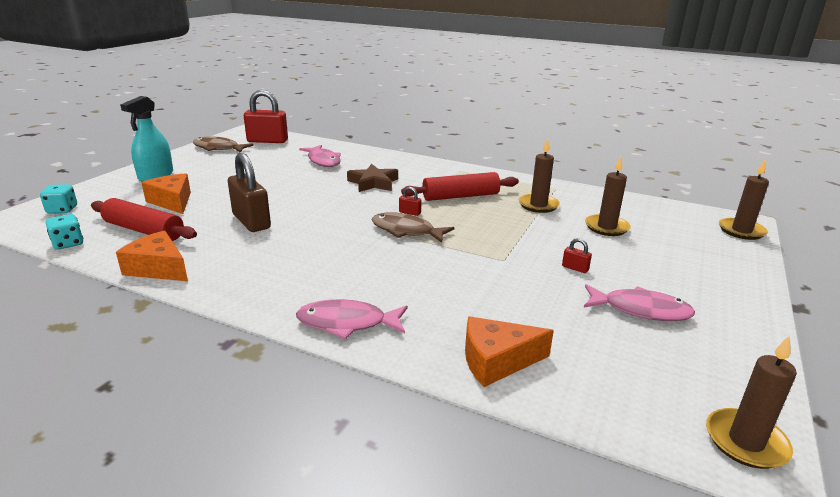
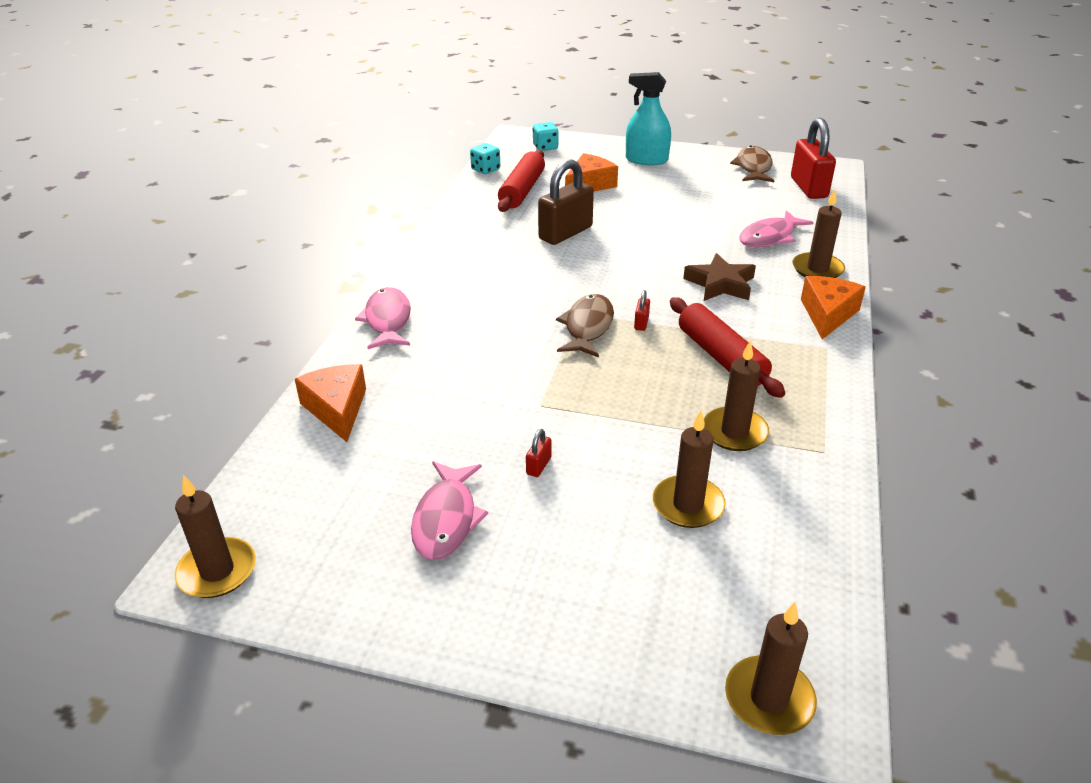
camera: 80 degrees right, 10 degrees up
orange cheese [116,231,188,281] -> orange cheese moved to [801,276,866,339]
none -> brown candle [793,189,845,278]

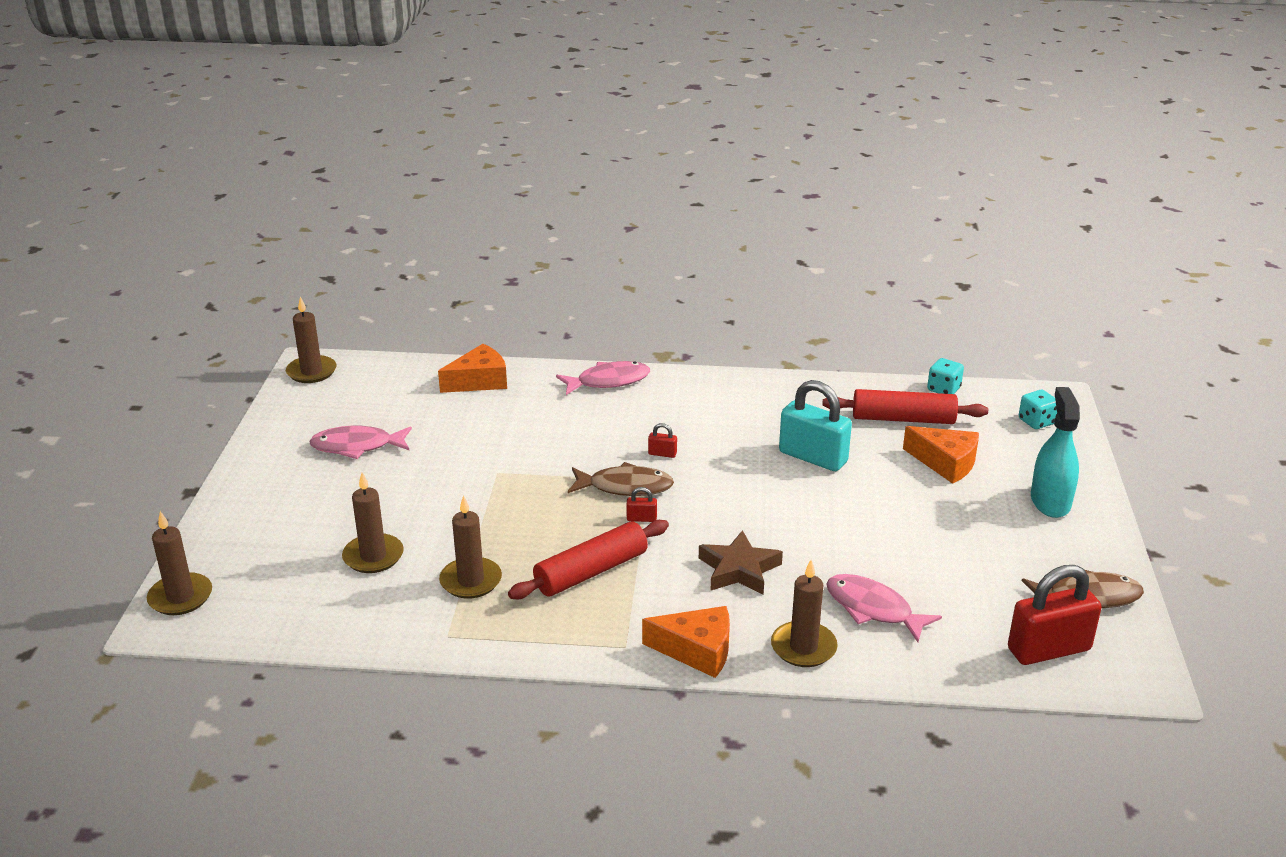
camera: 80 degrees right, 5 degrees down
red padlock [526,429,552,477] -> red padlock moved to [648,423,677,458]
brown padlock [538,159,594,245] -> turquoise padlock [779,380,852,471]

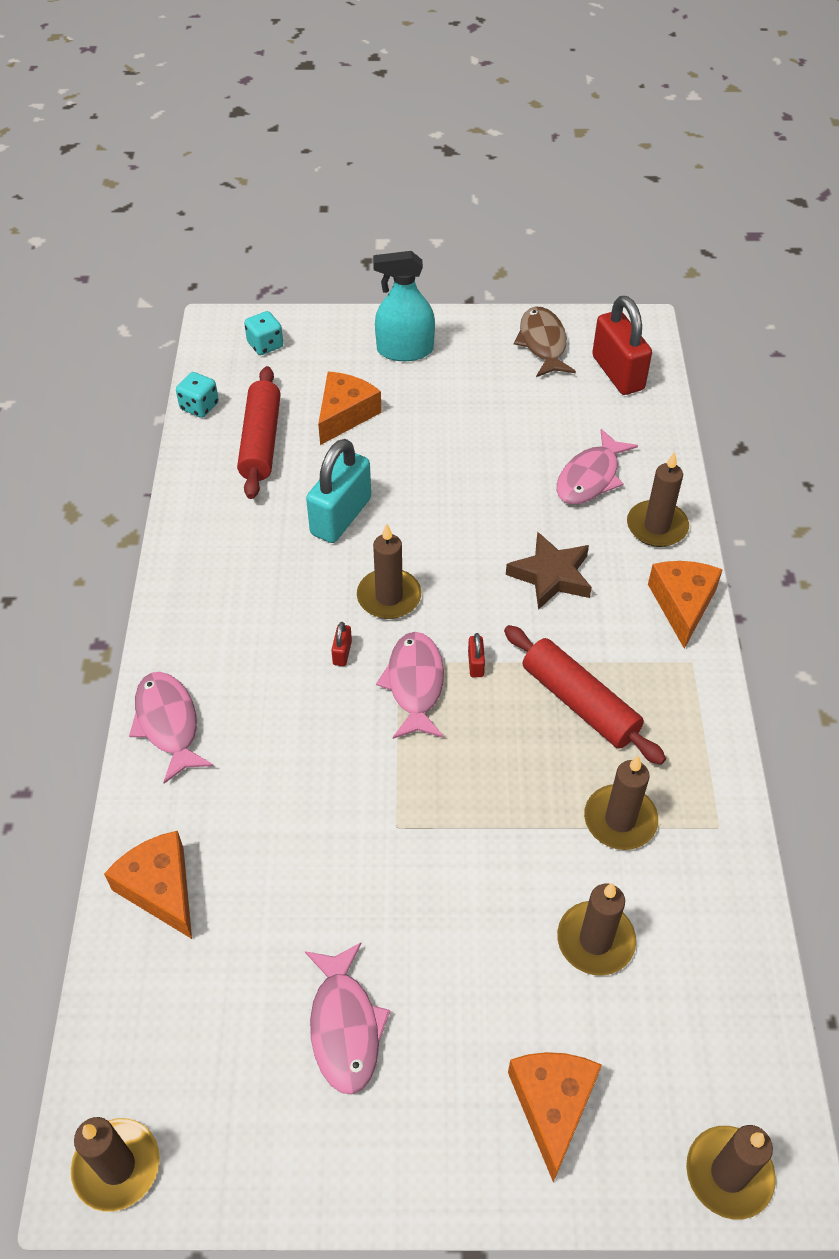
camera: 95 degrees left, 20 degrees up
brown fish [568,462,674,496] -> pink fish [376,632,444,739]
none -> brown candle [357,524,421,619]
none -> orange cheese [508,1052,602,1182]

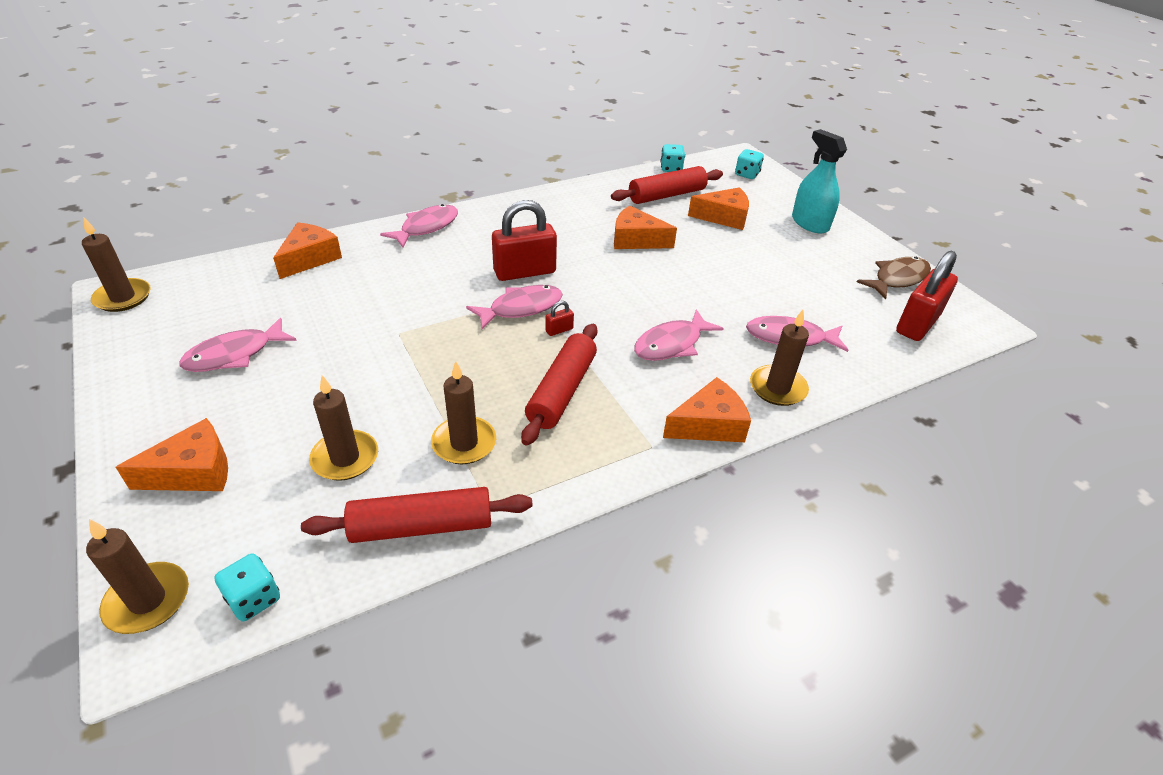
camera: 60 degrees right, 10 degrees down
turquoise padlock [306,439,371,543] -> orange cheese [614,206,677,249]
red padlock [331,622,352,666] -> red padlock [492,200,557,281], size x2.42
brown candle [357,524,421,619] -> none
brown star [506,532,592,610] -> pink fish [634,309,724,361]
none -> turquoise dice [214,553,280,622]
none -> red rolling pin [301,487,533,543]

